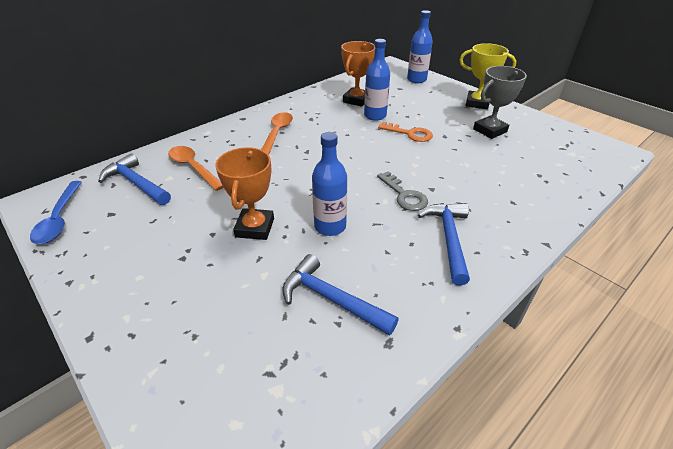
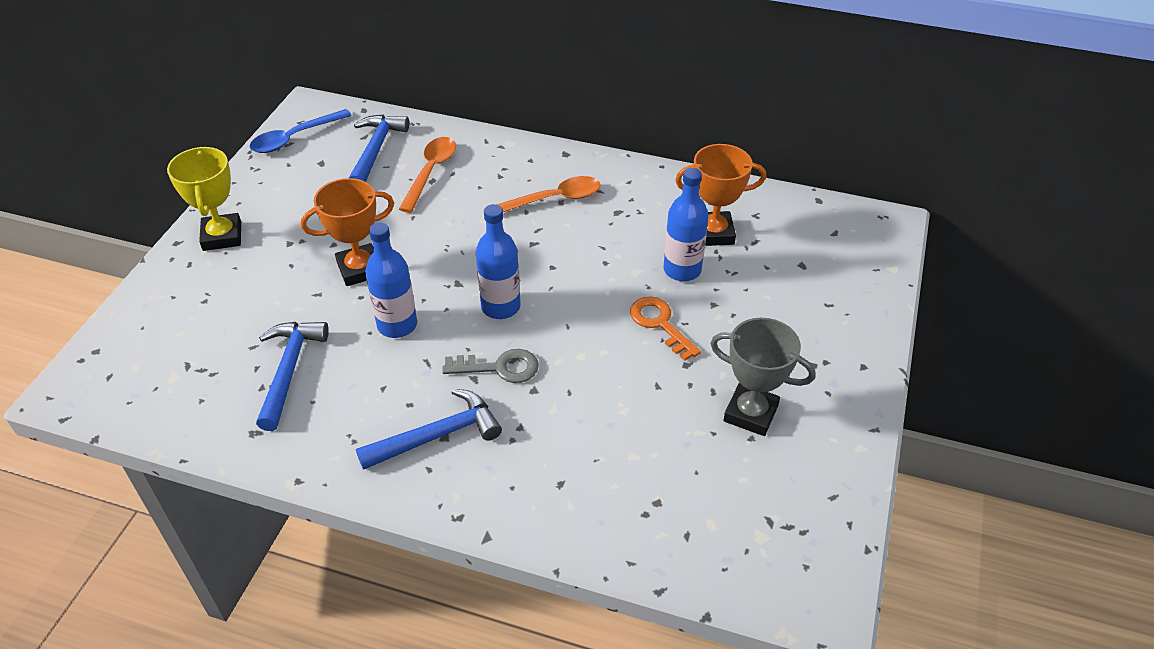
camera: 60 degrees right, 5 degrees up
grey key [377,171,428,211] -> grey key turned 120 degrees counterclockwise [442,349,539,383]
orange key [378,122,433,142] -> orange key turned 150 degrees clockwise [630,297,701,361]
blue bottle [407,10,433,83] -> blue bottle moved to [476,204,521,319]
yellow trophy [460,43,516,109] -> yellow trophy moved to [167,147,241,251]

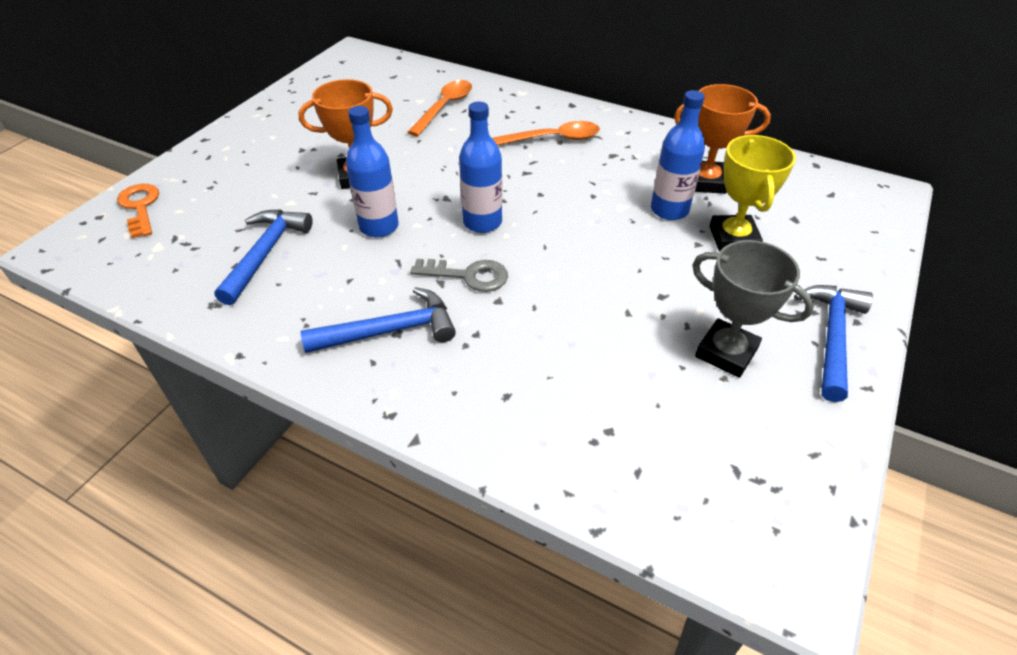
camera: 10 degrees right, 0 degrees up
yellow trophy [167,147,241,251] -> yellow trophy moved to [710,135,796,252]
blue spoon [249,109,352,153] -> none
blue hammer [349,114,409,182] -> blue hammer moved to [794,285,873,402]
orange key [630,297,701,361] -> orange key moved to [117,184,159,238]

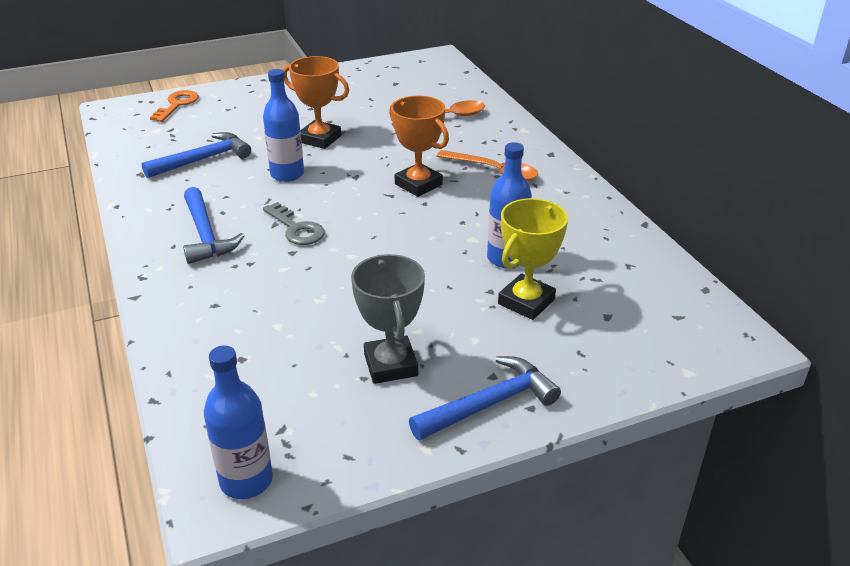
camera: 40 degrees right, 10 degrees down
blue hammer [301,287,456,353] -> blue hammer turned 45 degrees clockwise [183,187,245,264]
blue bottle [459,102,502,233] -> blue bottle moved to [204,345,273,499]
orange trophy [674,84,771,194] -> orange trophy moved to [389,96,449,197]

